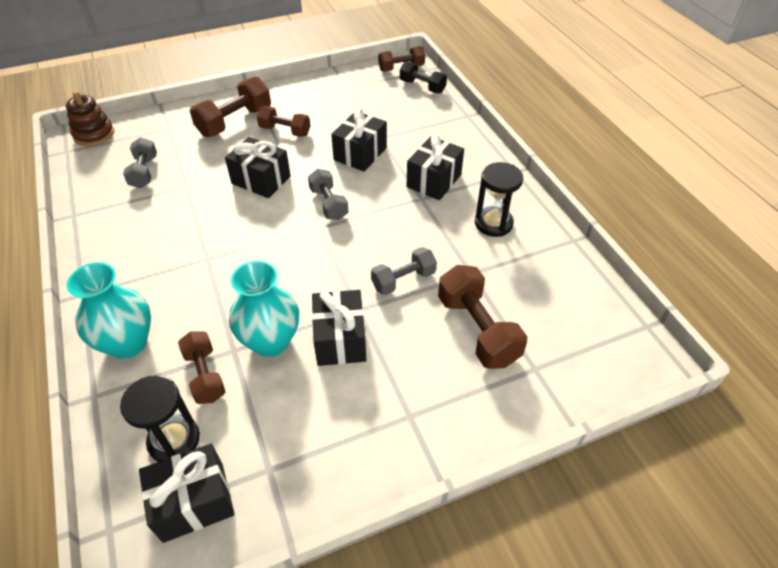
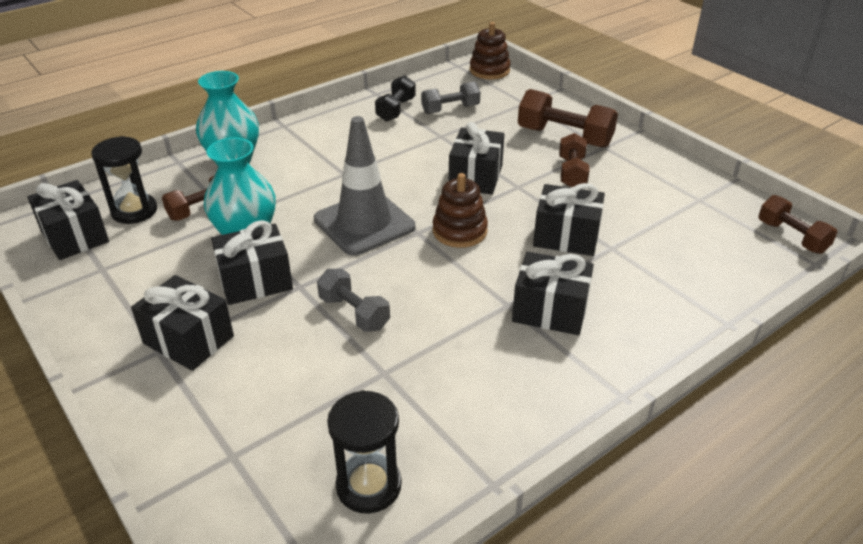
camera: 75 degrees right, 10 degrees down
grey dumbbell [308,169,349,220] -> brown stacking toy [433,173,488,248]
black dumbbell [400,61,447,93] -> black dumbbell moved to [375,75,416,122]
brown dumbbell [438,265,527,369] -> none
black hourglass [475,162,523,237] -> black hourglass moved to [327,390,401,514]
none -> black gift [131,275,234,371]
none -> grey traffic cone [314,116,415,256]

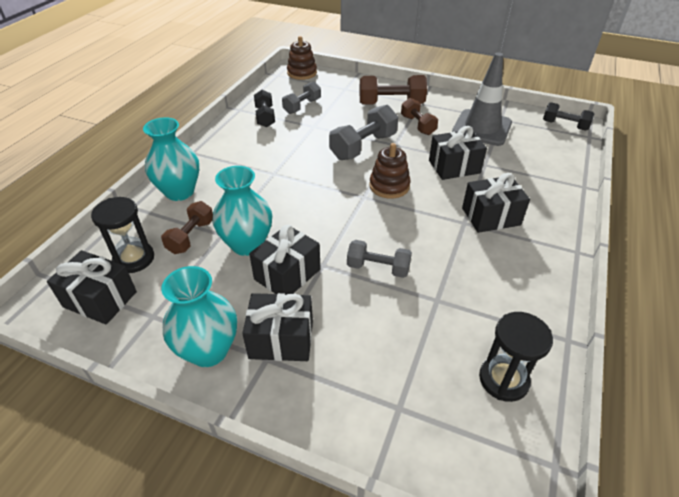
camera: 30 degrees left, 5 degrees up
grey traffic cone [314,116,415,256] -> grey traffic cone moved to [452,53,512,146]
black gift [449,122,504,195] -> grey dumbbell [329,105,398,160]
brown dumbbell [758,195,838,254] -> black dumbbell [543,102,595,131]
none -> turquoise vase [161,266,237,367]

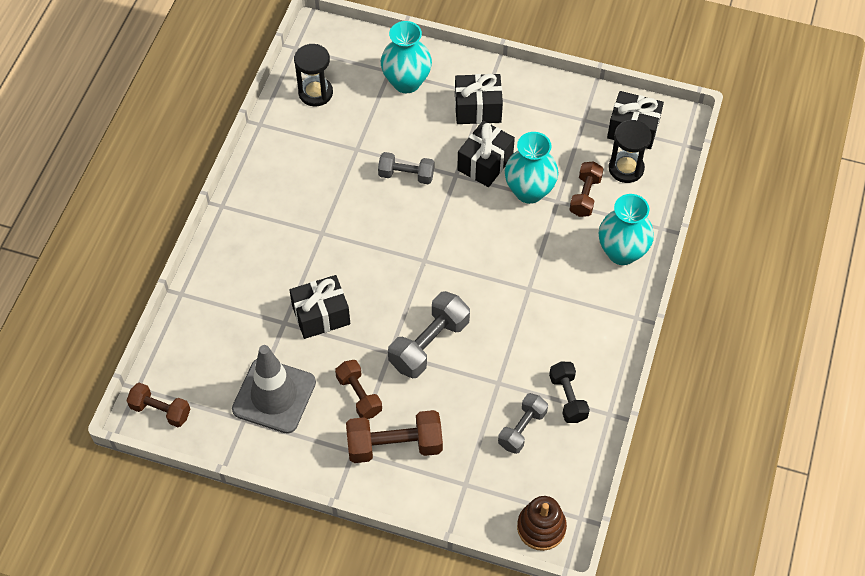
camera: 175 degrees right, 15 degrees up
turquoise vase [161,266,237,367] -> turquoise vase moved to [381,21,432,93]
brown stacking toy [369,143,410,199] -> none
black gift [462,173,530,233] -> none
black dumbbell [543,102,595,131] -> brown dumbbell [126,382,190,427]

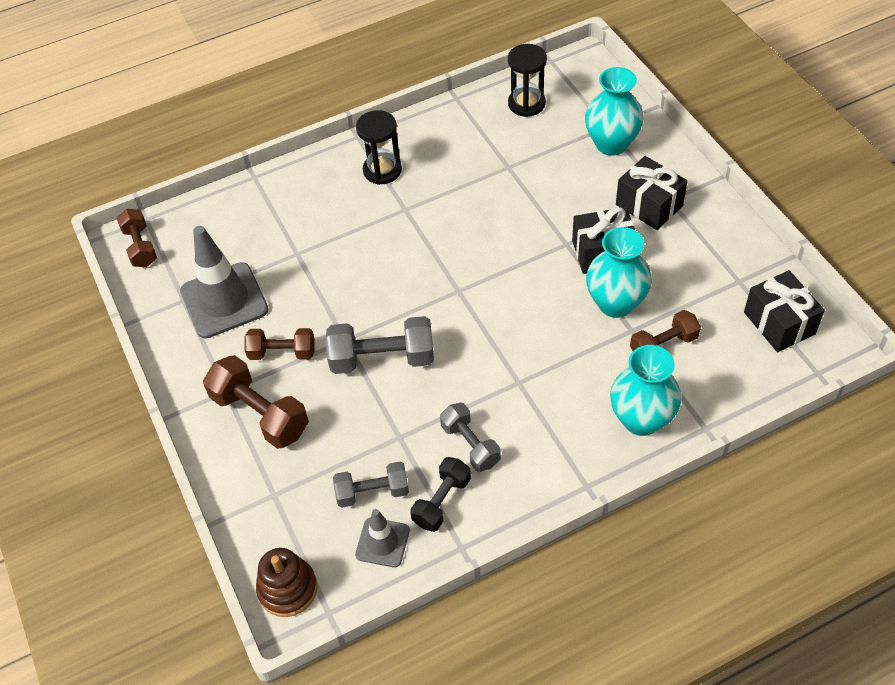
camera: 50 degrees right, 5 degrees down
black gift [289,275,350,339] -> none
brown dumbbell [335,360,382,419] -> brown dumbbell turned 75 degrees clockwise [244,328,314,360]
grey dumbbell [378,152,434,184] -> grey dumbbell moved to [440,403,501,472]
black hourglass [609,120,652,183] -> black hourglass moved to [356,110,402,185]
none -> grey traffic cone [355,509,410,567]

